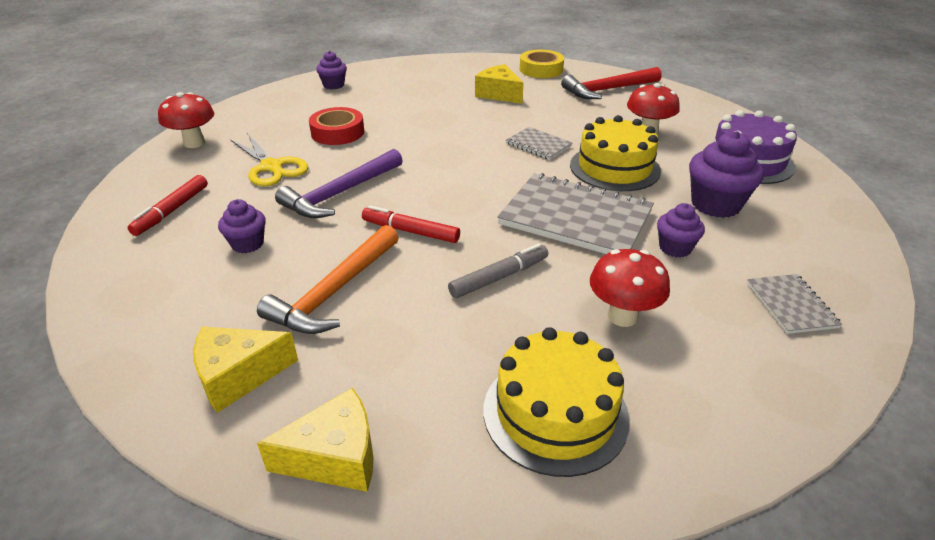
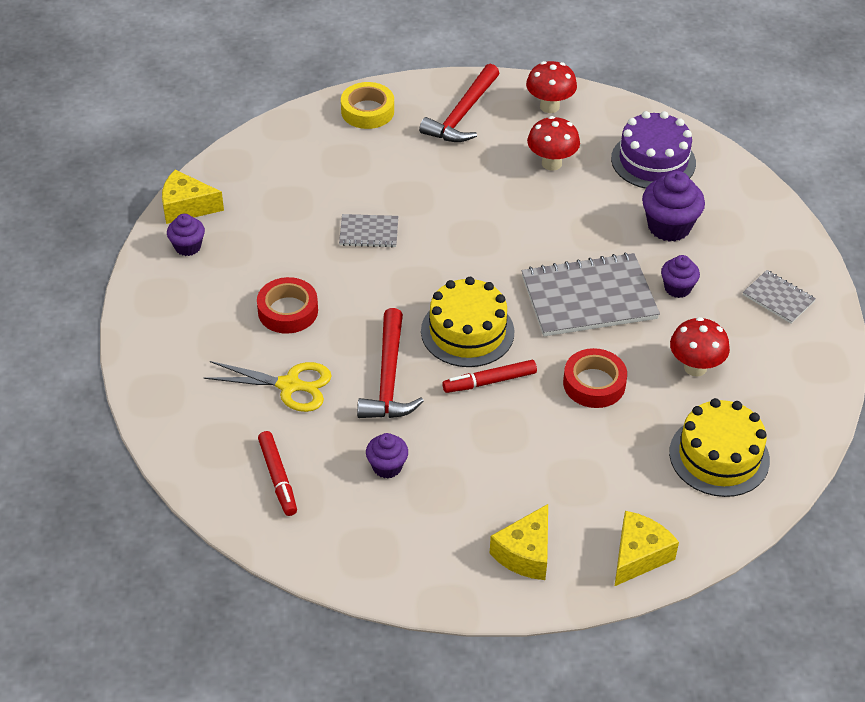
camera: 40 degrees left, 10 degrees up
red mushroom [158,92,214,148] -> red mushroom moved to [526,61,577,113]
orange hammer [257,225,399,334] -> none
purple hammer [275,149,403,218] -> red hammer [357,308,424,418]
grey marker [448,244,548,298] -> red tape [563,348,627,408]
yellow cheese [475,64,524,104] -> yellow cheese moved to [162,170,224,224]
grey notebook [506,127,572,160] -> grey notebook moved to [339,214,398,247]
yellow cake [570,115,661,191] -> yellow cake moved to [421,277,514,367]

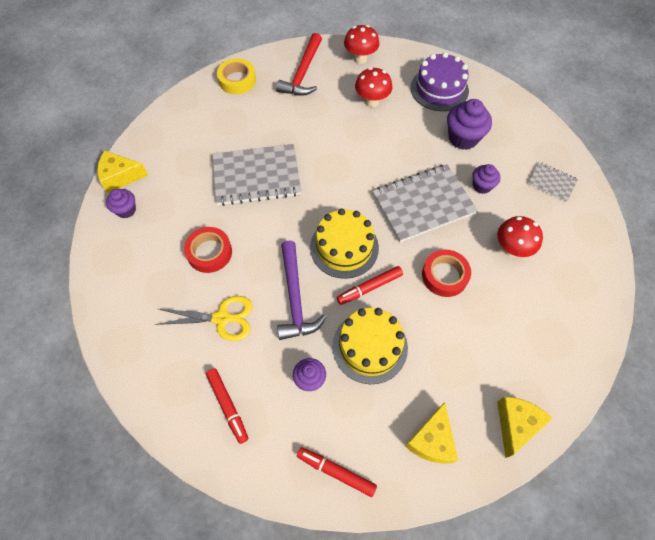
camera: 10 degrees left, 15 degrees up
grey notebook [339,214,398,247] -> grey notebook [212,144,301,206], size x2.02
red hammer [357,308,424,418] -> purple hammer [277,241,326,340]
yellow cake [669,398,770,497] -> yellow cake moved to [332,308,408,384]
none -> red marker [297,447,377,497]

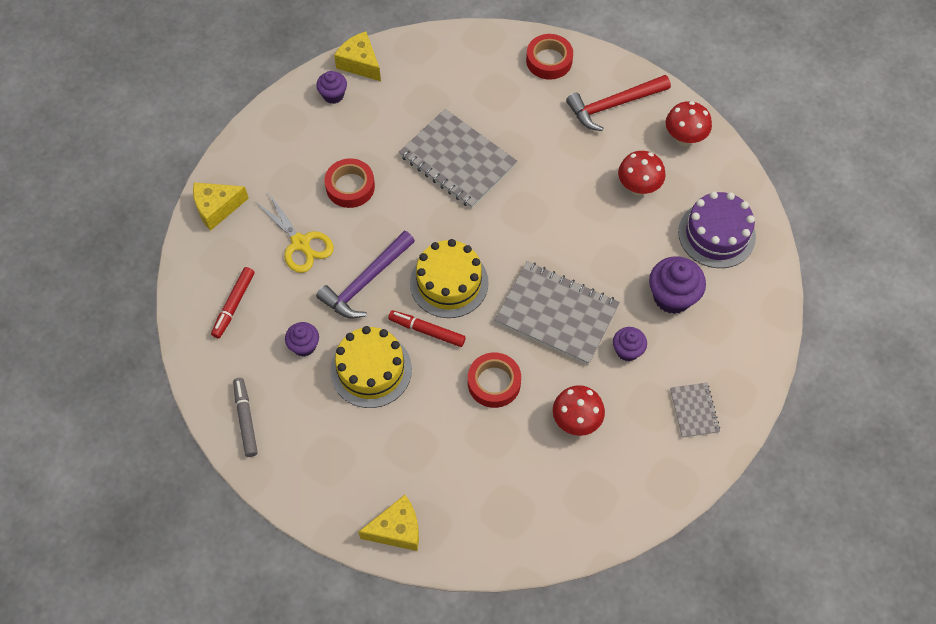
camera: 50 degrees right, 0 degrees up
yellow tape [217,58,256,94] -> red tape [526,34,573,80]
red marker [297,447,377,497] -> grey marker [233,378,258,457]
yellow cheese [405,402,458,463] -> yellow cheese moved to [193,182,249,231]

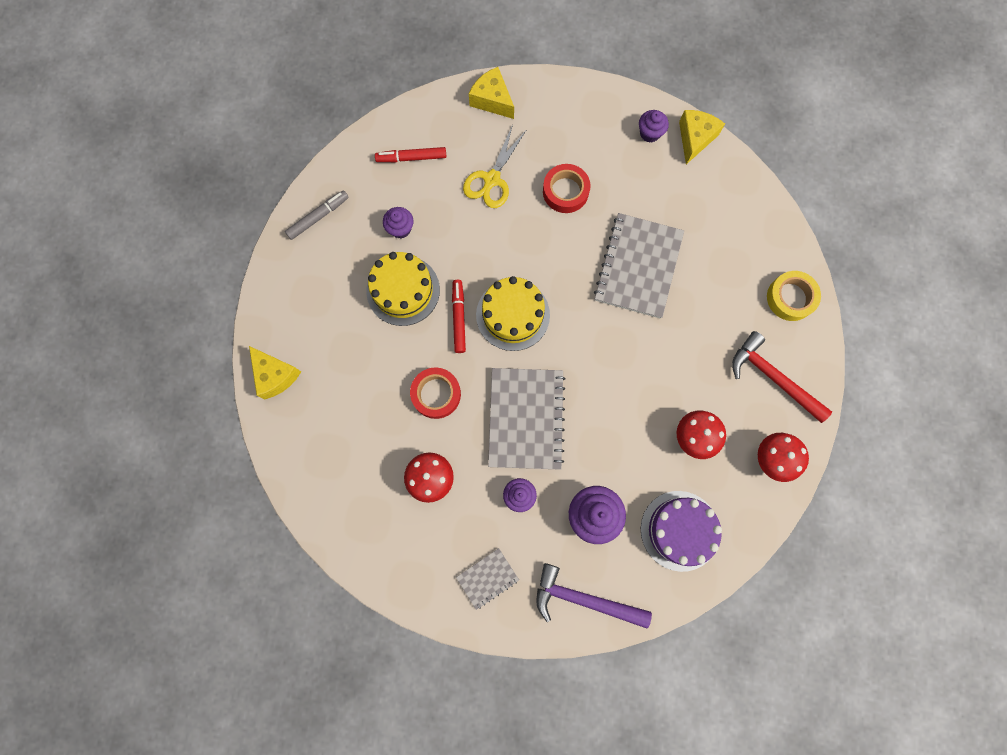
camera: 65 degrees right, 15 degrees up
purple hammer [316,231,415,319] -> purple hammer moved to [536,563,652,628]
red tape [526,34,573,80] -> yellow tape [767,271,821,321]

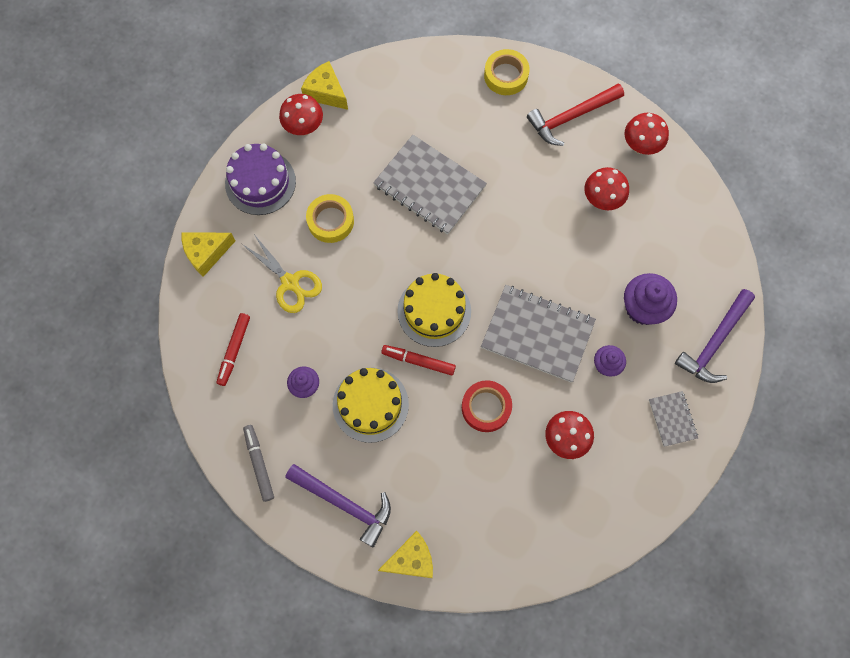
camera: 70 degrees left, 5 degrees down
red tape [543,164,591,213] -> yellow tape [306,194,354,243]
purple cupcake [639,110,669,143] -> red mushroom [279,94,323,135]
purple cake [641,491,722,572] -> purple cake moved to [225,144,296,215]
none -> purple hammer [285,464,391,548]

